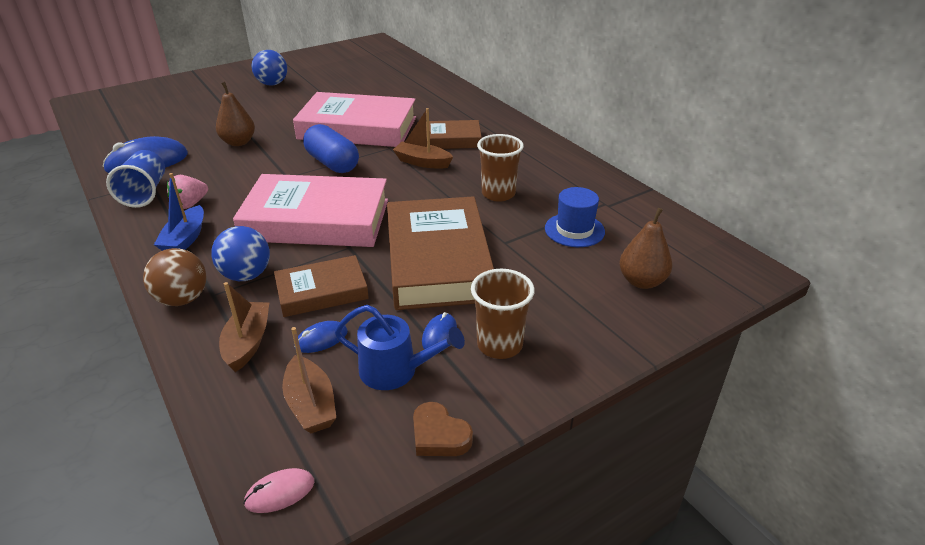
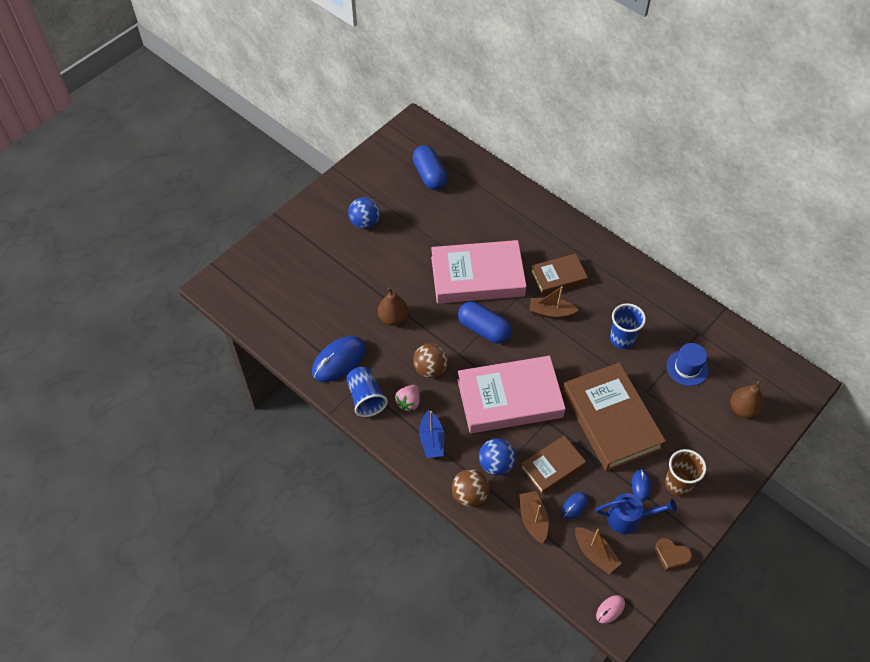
camera: 15 degrees left, 20 degrees up
brown cup [477,134,524,202] -> blue cup [610,303,646,349]
none -> blue capsule [413,145,447,190]
none -> brown ball [413,343,448,378]

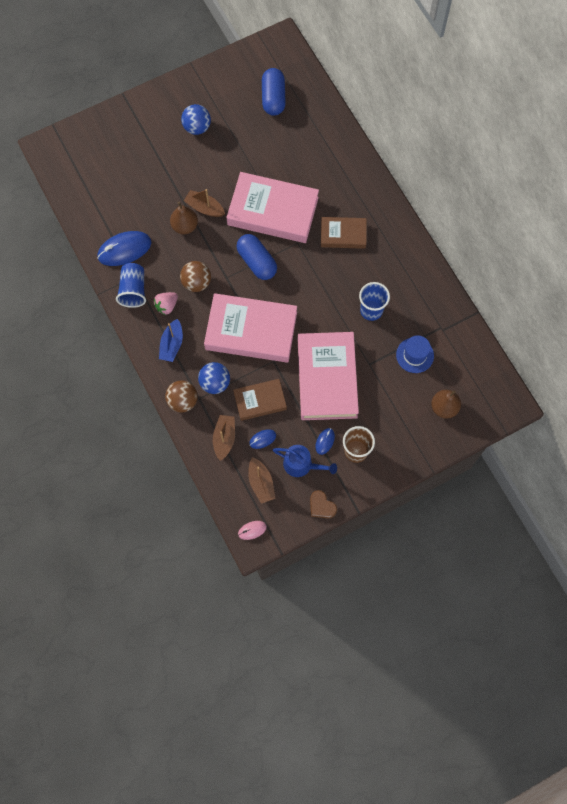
camera: 20 degrees right, 15 degrees up
brown boat [529,286,578,319] -> brown boat moved to [184,189,225,217]
brown book [562,362,666,472] -> pink book [298,332,359,420]

